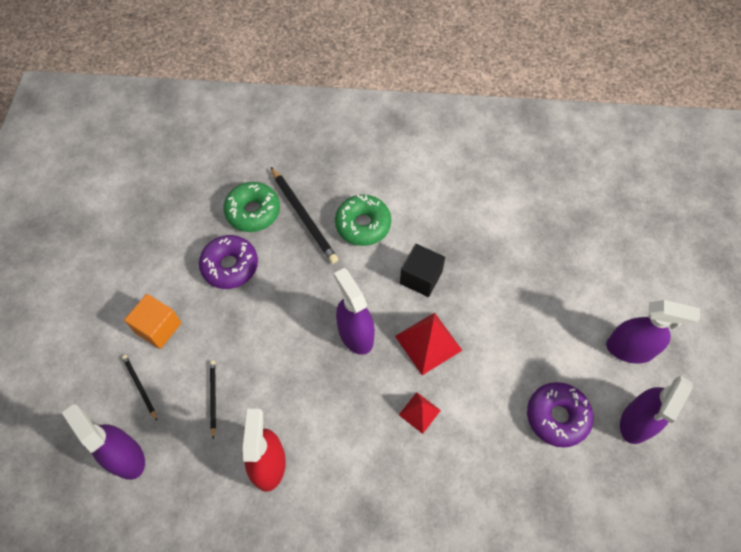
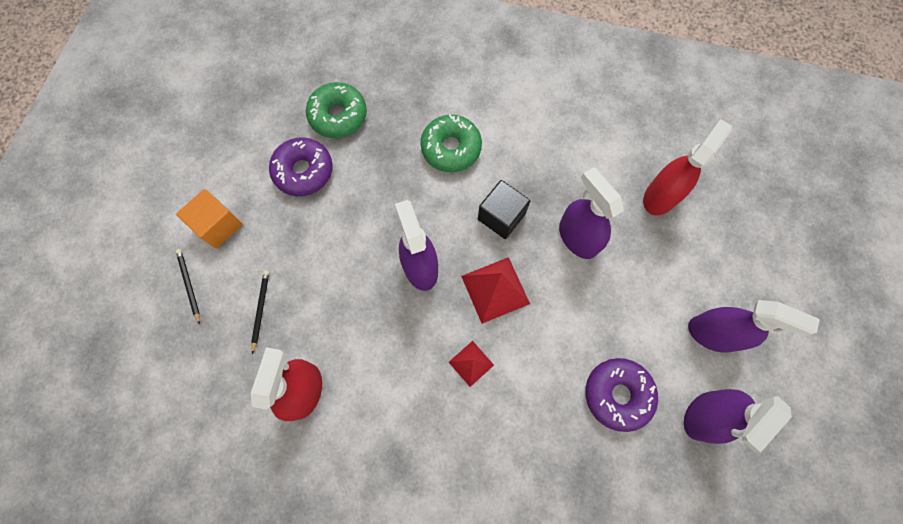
camera: 10 degrees right, 10 degrees up
purple spray bottle [62,405,145,480] -> purple spray bottle moved to [559,167,624,259]
black pencil [271,167,338,264] -> none
none -> red spray bottle [643,119,732,215]

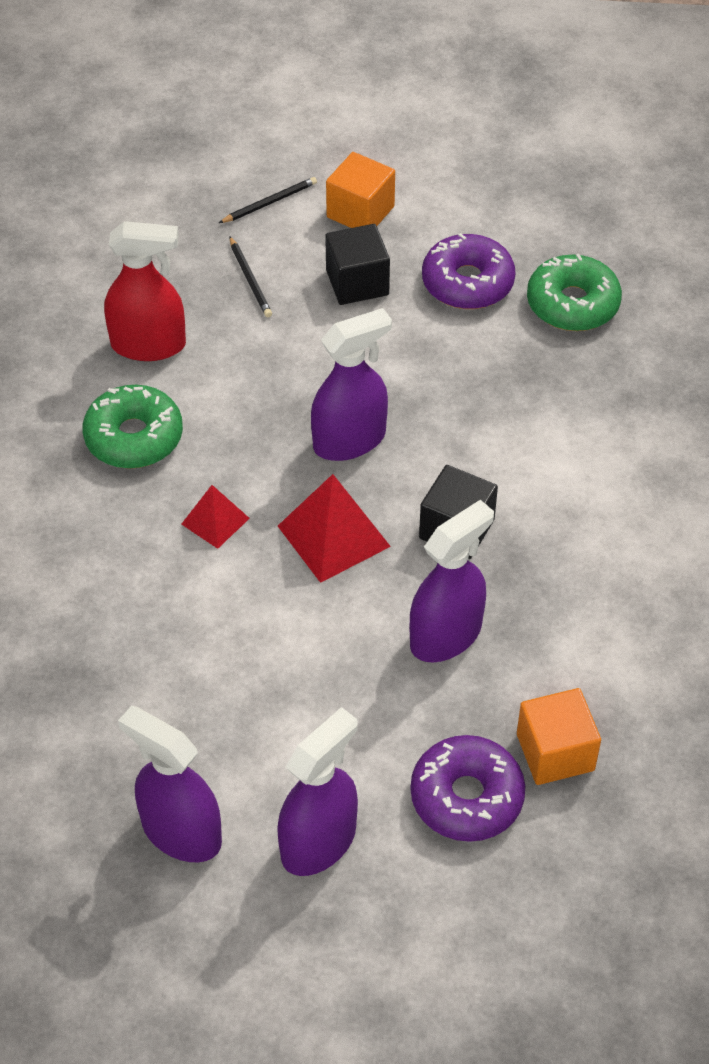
camera: 80 degrees right, 20 degrees down
black pencil [251,270,269,354] -> black pencil turned 75 degrees clockwise [230,237,272,317]
green donut [420,115,482,172] -> green donut moved to [82,385,183,469]
purple donut [585,358,658,432] -> purple donut moved to [411,735,525,842]
red spray bottle [643,119,732,215] -> orange cube [517,688,601,785]
purple spray bottle [688,300,820,353] -> purple spray bottle turned 150 degrees counterclockwise [277,707,358,876]
none -> black cube [325,224,390,305]

